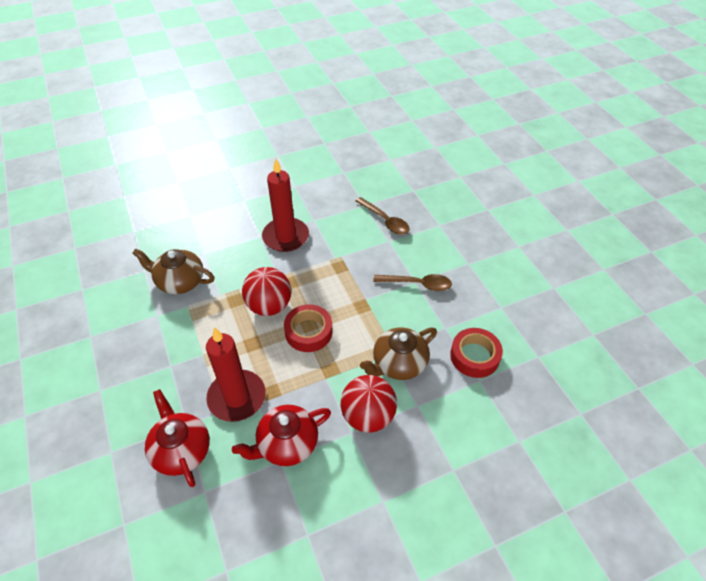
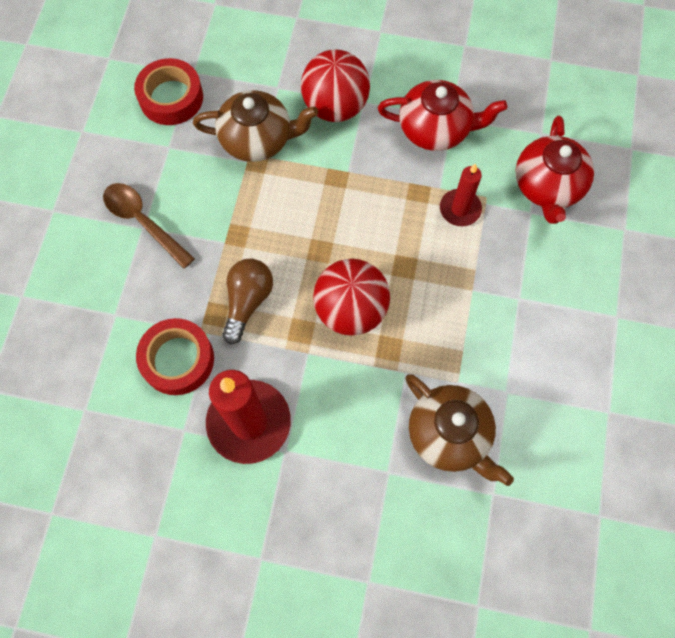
camera: 145 degrees left, 20 degrees up
red candle [206,327,266,422] -> red candle [440,163,482,226], size x0.55
red tape [284,304,333,352] -> red tape moved to [136,318,214,395]
brown spoon [356,197,410,235] -> none
none -> brown light bulb [223,258,273,344]

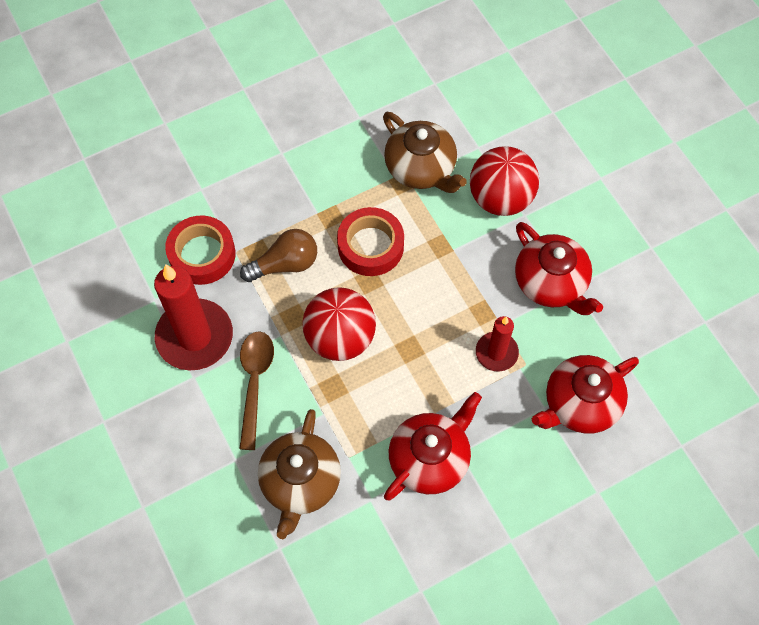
camera: 50 degrees right, 5 degrees down
brown spoon [103,183,195,268] -> brown spoon moved to [239,331,274,450]
red tape [134,58,203,125] -> red tape moved to [337,207,404,276]
none -> red teapot [384,392,482,501]

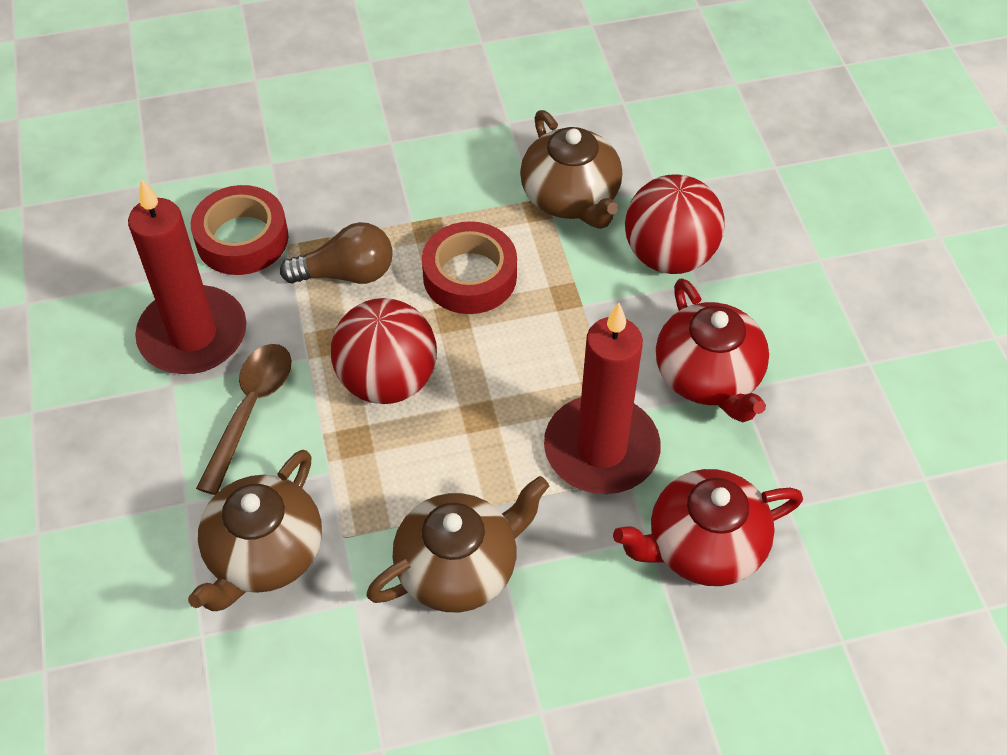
camera: 15 degrees right, 10 degrees down
red teapot [384,392,482,501] -> brown teapot [366,476,549,612]
red candle [476,316,519,372] -> red candle [544,303,661,494], size x1.81

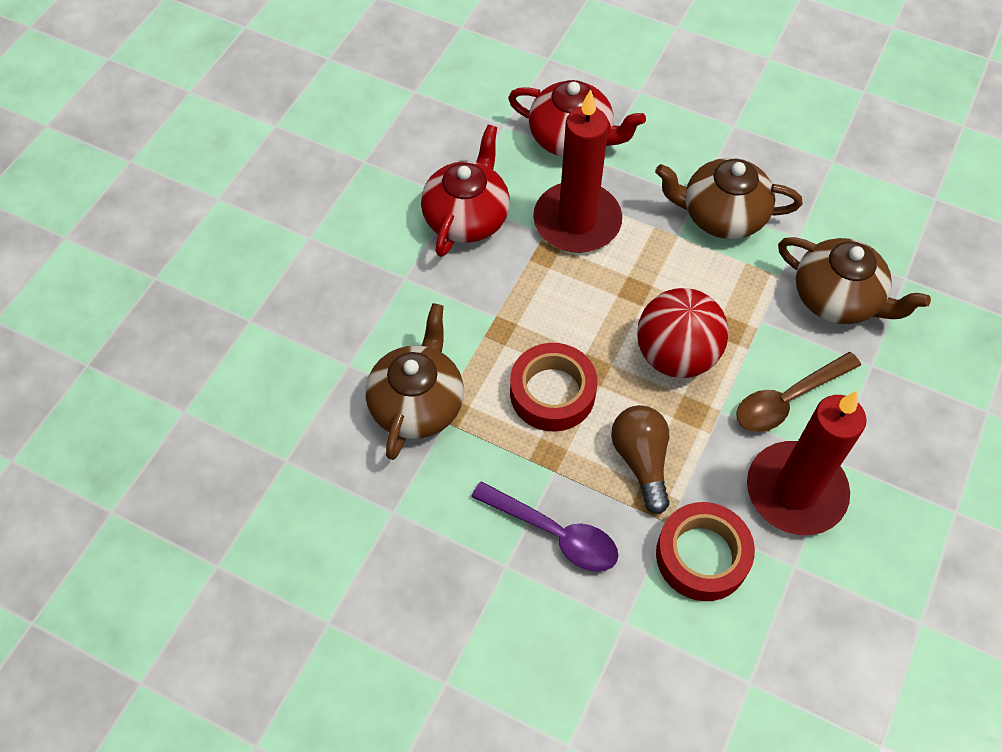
camera: 140 degrees left, 5 degrees up
brown teapot [188,450,322,611] -> brown teapot turned 60 degrees clockwise [778,237,931,324]
brown light bulb [280,222,393,284] -> brown light bulb turned 45 degrees clockwise [611,405,670,514]
red ball [625,174,725,274] -> none
none -> purple spoon [471,481,618,572]

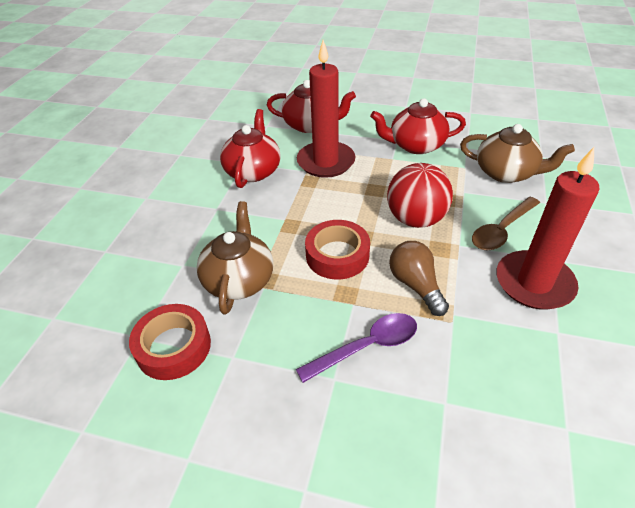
camera: 10 degrees left, 15 degrees down
purple spoon [471,481,618,572] -> purple spoon turned 45 degrees counterclockwise [296,313,417,383]
brown teapot [655,158,802,239] -> red teapot [370,98,466,154]
red tape [656,502,755,601] -> red tape moved to [129,304,211,380]

